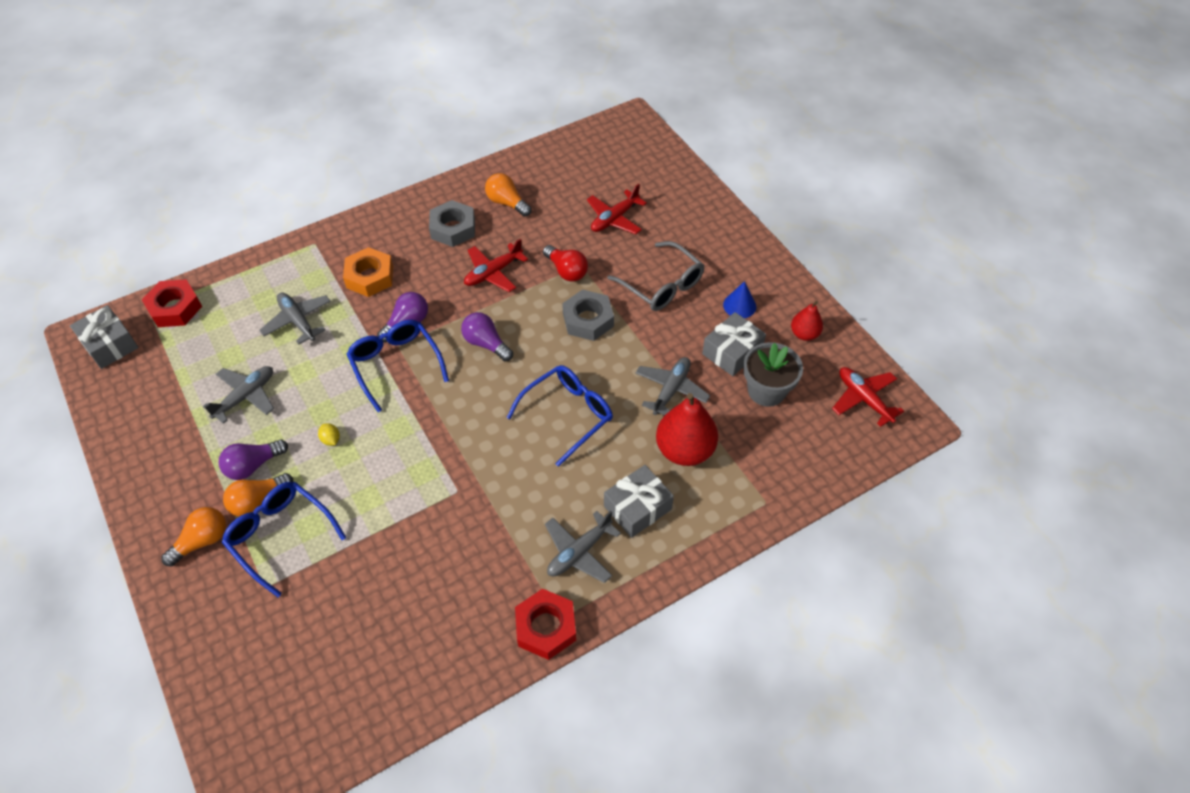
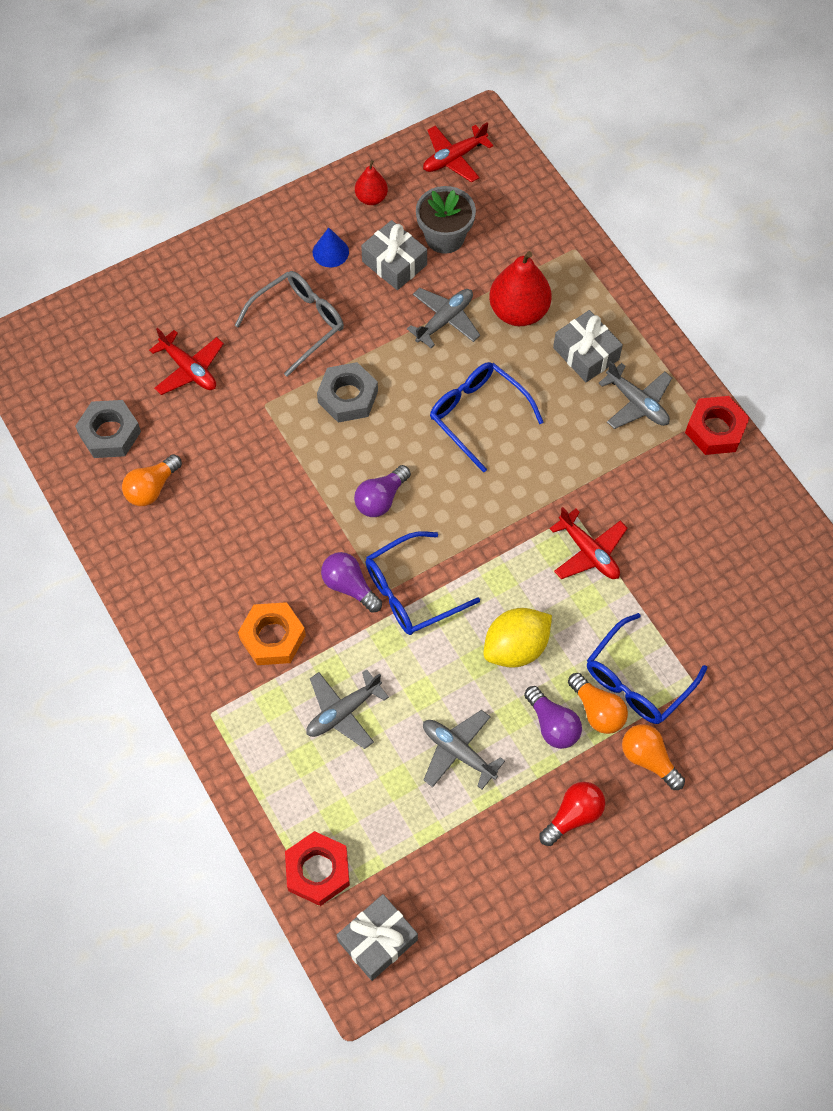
camera: 90 degrees left, 10 degrees up
yellow lemon [318,423,340,446] -> yellow lemon [483,608,552,668], size x2.47
grey nut [429,200,475,247] -> grey nut moved to [75,400,141,458]
red plane [464,239,528,292] -> red plane moved to [550,507,628,579]
red light bulb [543,245,588,282] -> red light bulb moved to [539,782,605,846]
grey plane [636,357,710,415] -> grey plane turned 105 degrees clockwise [407,288,480,348]

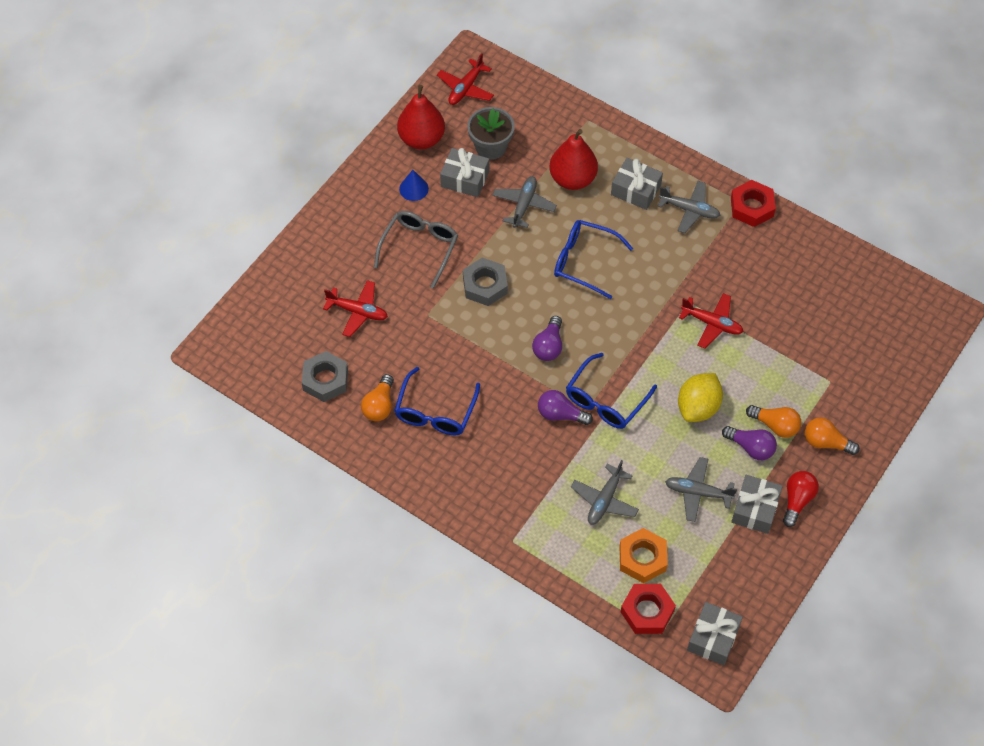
camera: 25 degrees left, 5 degrees down
orange nut [238,602,306,665] -> orange nut moved to [619,528,668,583]
red pear [355,160,388,205] -> red pear [397,85,445,149], size x1.79
blue glasses [587,613,707,724] -> blue glasses moved to [394,367,480,435]
none -> grey gift [731,475,783,534]

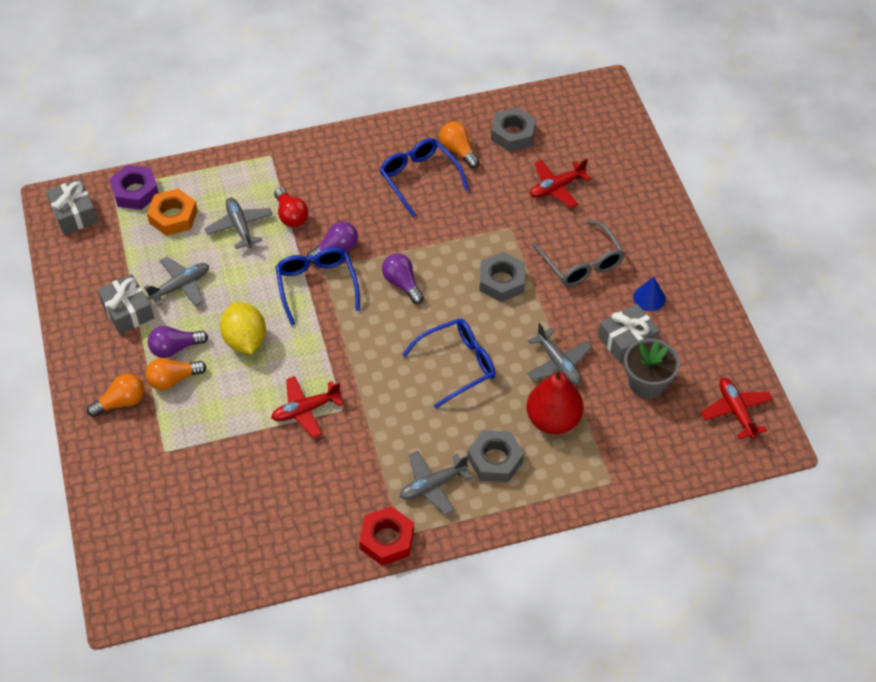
camera: 130 degrees right, 5 degrees down
red pear [397,85,445,149] -> none
grey gift [611,158,663,210] -> grey nut [468,430,524,482]
red nut [621,584,676,634] -> purple nut [109,165,159,210]
red light bulb [783,471,819,527] -> red light bulb moved to [274,187,308,227]

